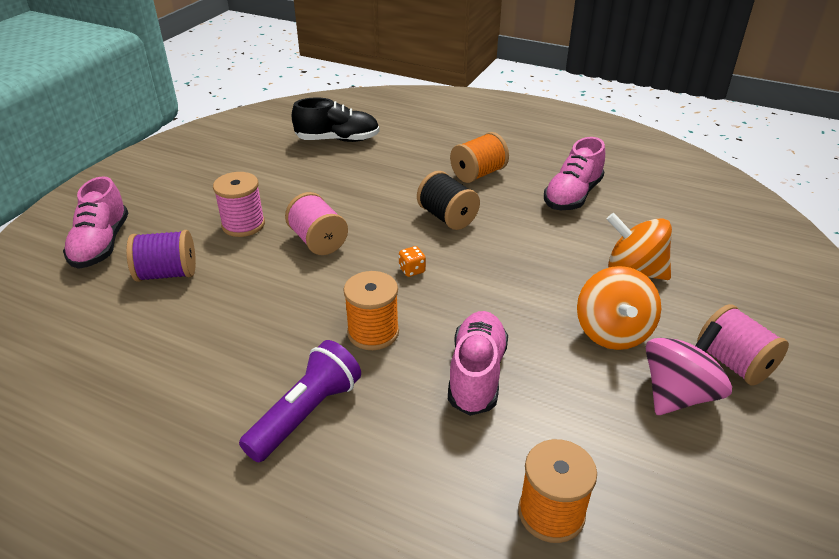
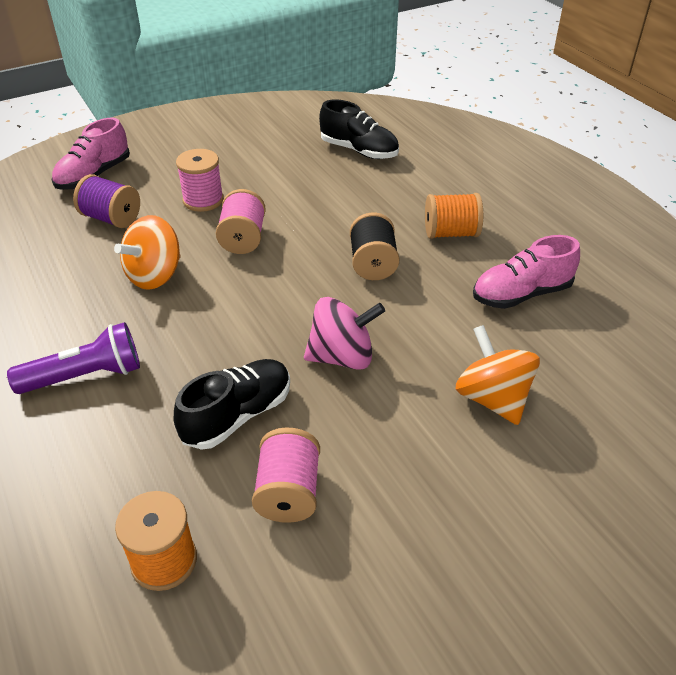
camera: 35 degrees right, 5 degrees up
orange spool [343,271,399,350] -> none
orange dice [399,246,426,277] -> none
pink shoe [448,311,508,416] -> black shoe [174,359,290,450]
orange spinning top [577,266,661,350] -> orange spinning top moved to [114,215,181,290]
pink spinning top [646,321,732,415] -> pink spinning top moved to [304,297,385,370]
pink spool [697,304,789,386] -> pink spool moved to [252,428,320,523]

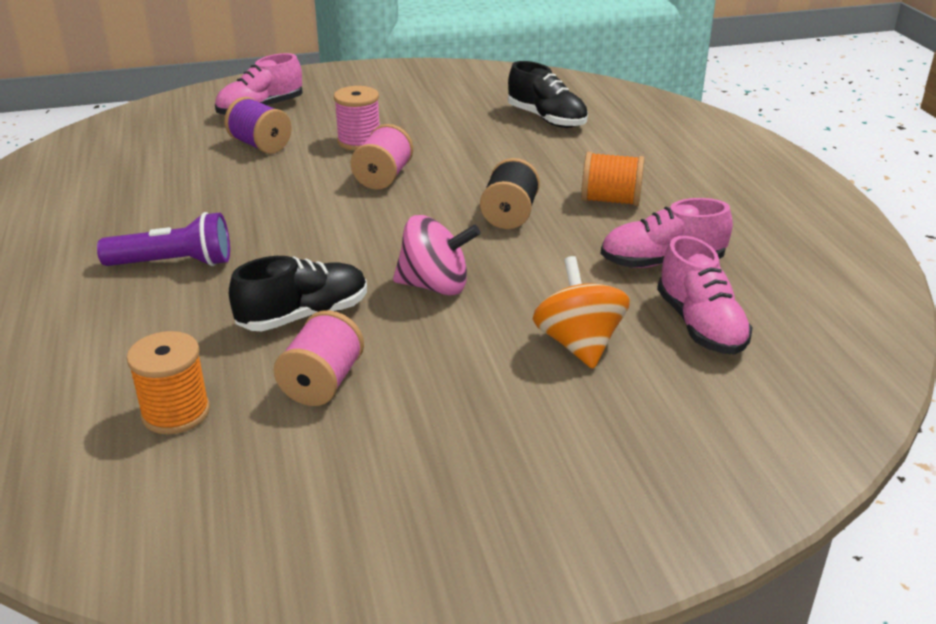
camera: 15 degrees right, 10 degrees down
orange spinning top [114,215,181,290] -> none
none -> pink shoe [657,236,753,355]

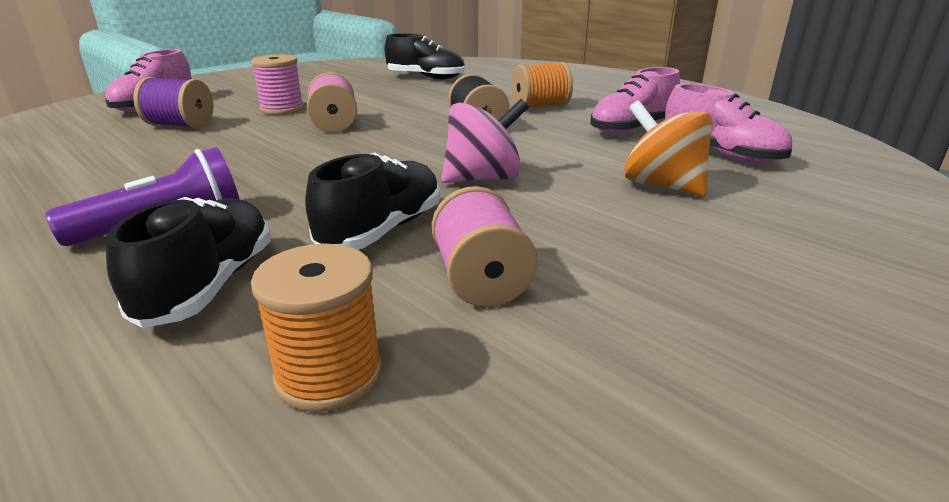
camera: 30 degrees left, 5 degrees down
none -> black shoe [106,197,271,328]

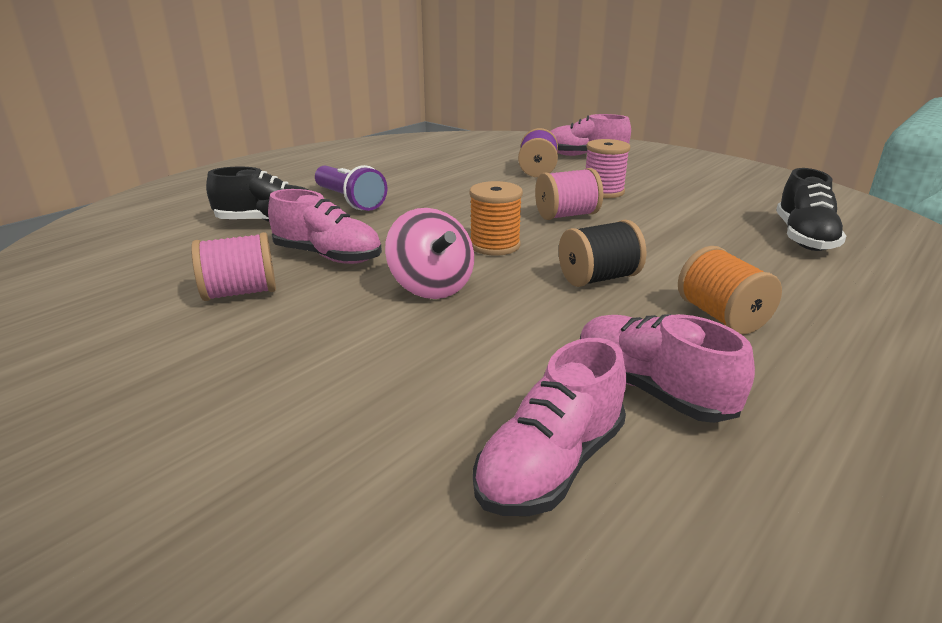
camera: 85 degrees right, 0 degrees up
orange spool [251,244,382,412] -> orange spool moved to [470,181,523,256]
black shoe [305,153,440,250] -> pink shoe [268,189,382,264]
orange spinning top [624,100,713,196] -> none

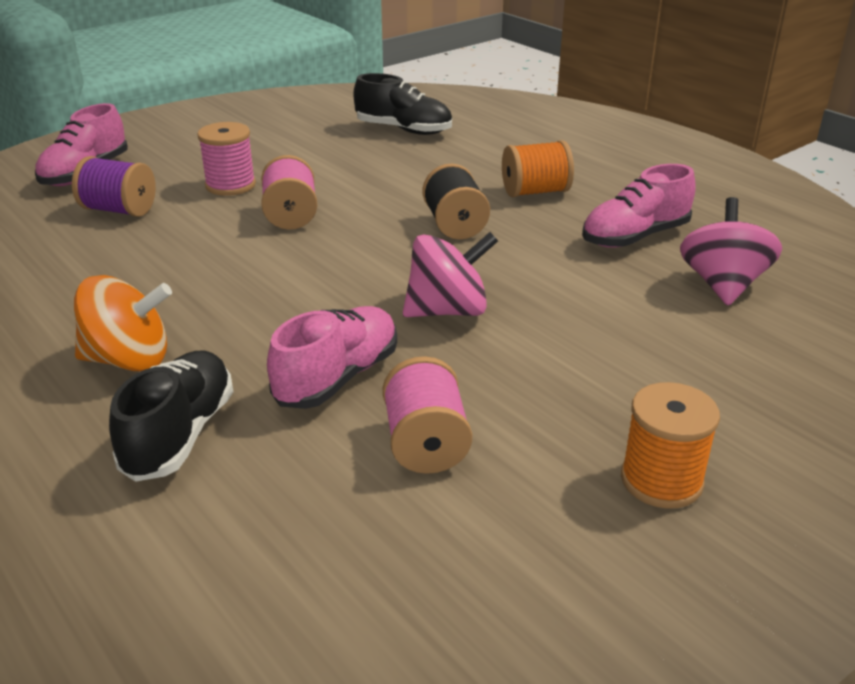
camera: 80 degrees left, 5 degrees up
purple flashlight [315,165,387,211] -> orange spinning top [74,275,172,371]
orange spool [470,181,523,256] -> orange spool moved to [621,382,720,509]
pink shoe [473,338,626,516] -> pink spinning top [680,197,782,305]

